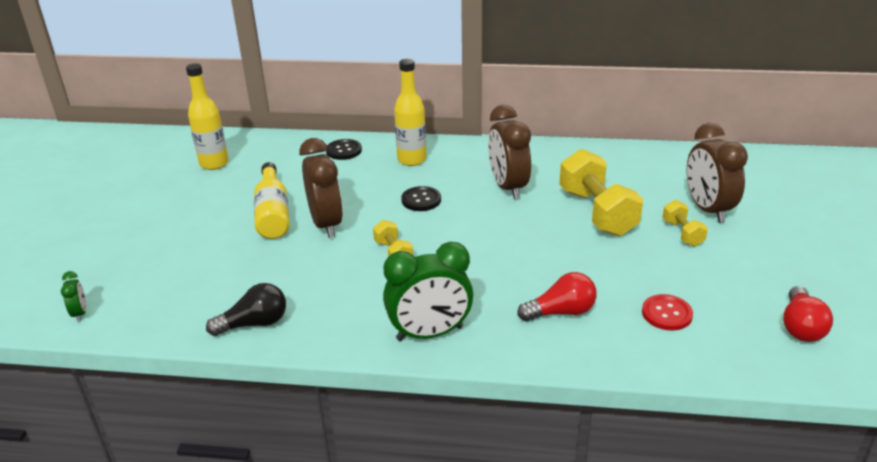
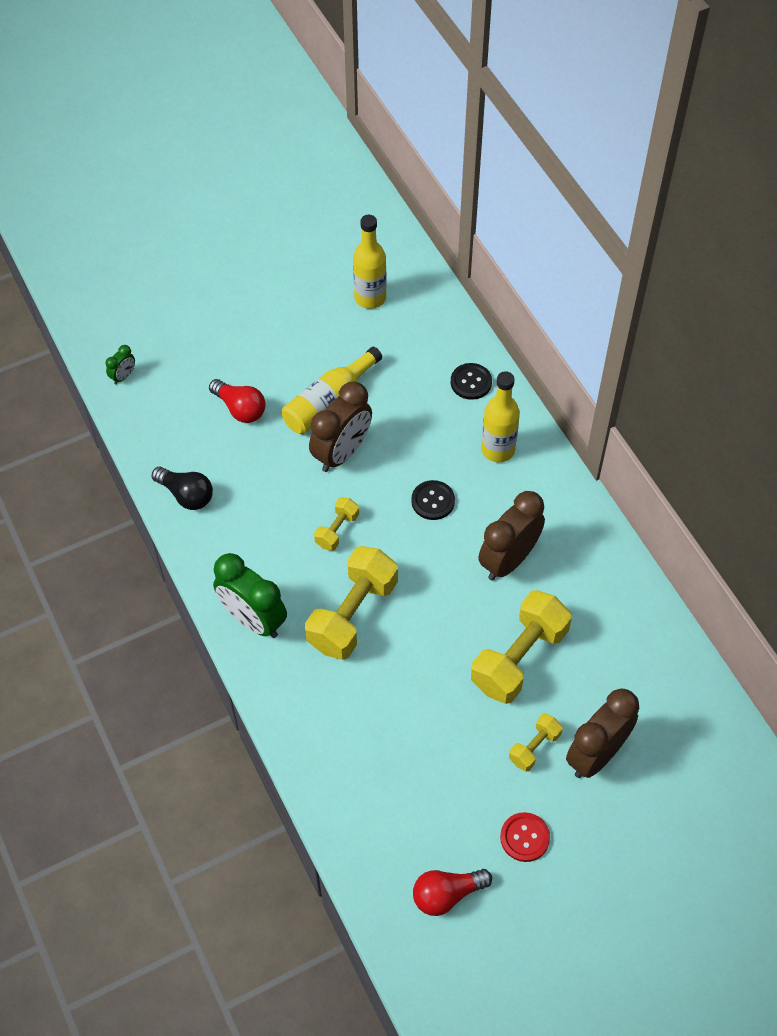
camera: 55 degrees right, 25 degrees up
red light bulb [517,272,597,321] -> red light bulb moved to [209,379,266,423]
red button [642,294,693,330] -> red button moved to [500,812,550,862]
none -> yellow dumbbell [305,546,398,660]

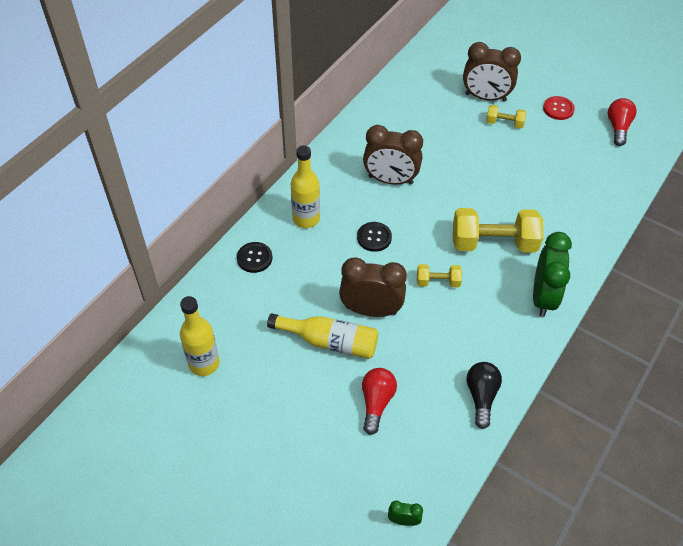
camera: 120 degrees left, 5 degrees down
red light bulb [413,869,492,916] -> red light bulb turned 120 degrees counterclockwise [608,98,637,146]
yellow dumbbell [471,590,572,704] -> none

